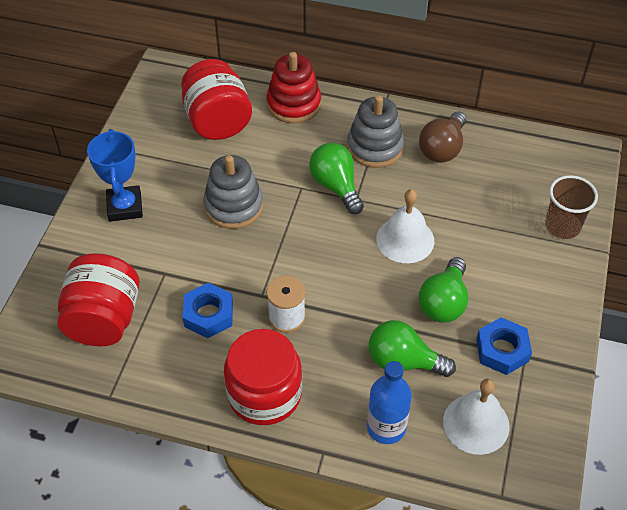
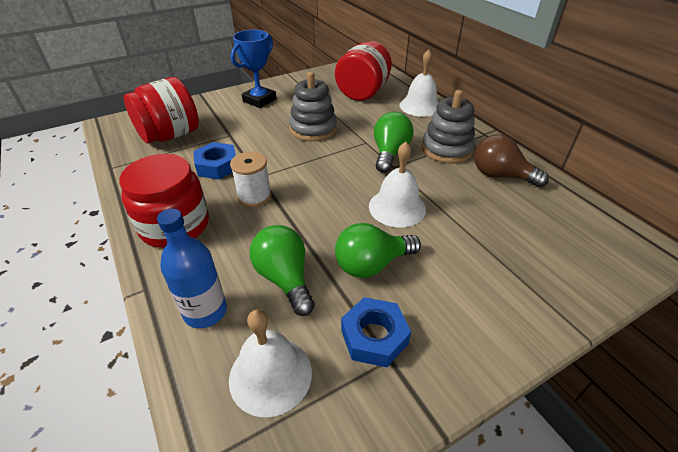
camera: 45 degrees right, 10 degrees down
red stacking toy [266,52,321,123] -> white bell [399,49,439,117]
brown light bulb [419,111,466,163] -> brown light bulb turned 45 degrees clockwise [474,134,549,188]
brown cup [545,175,598,239] -> none

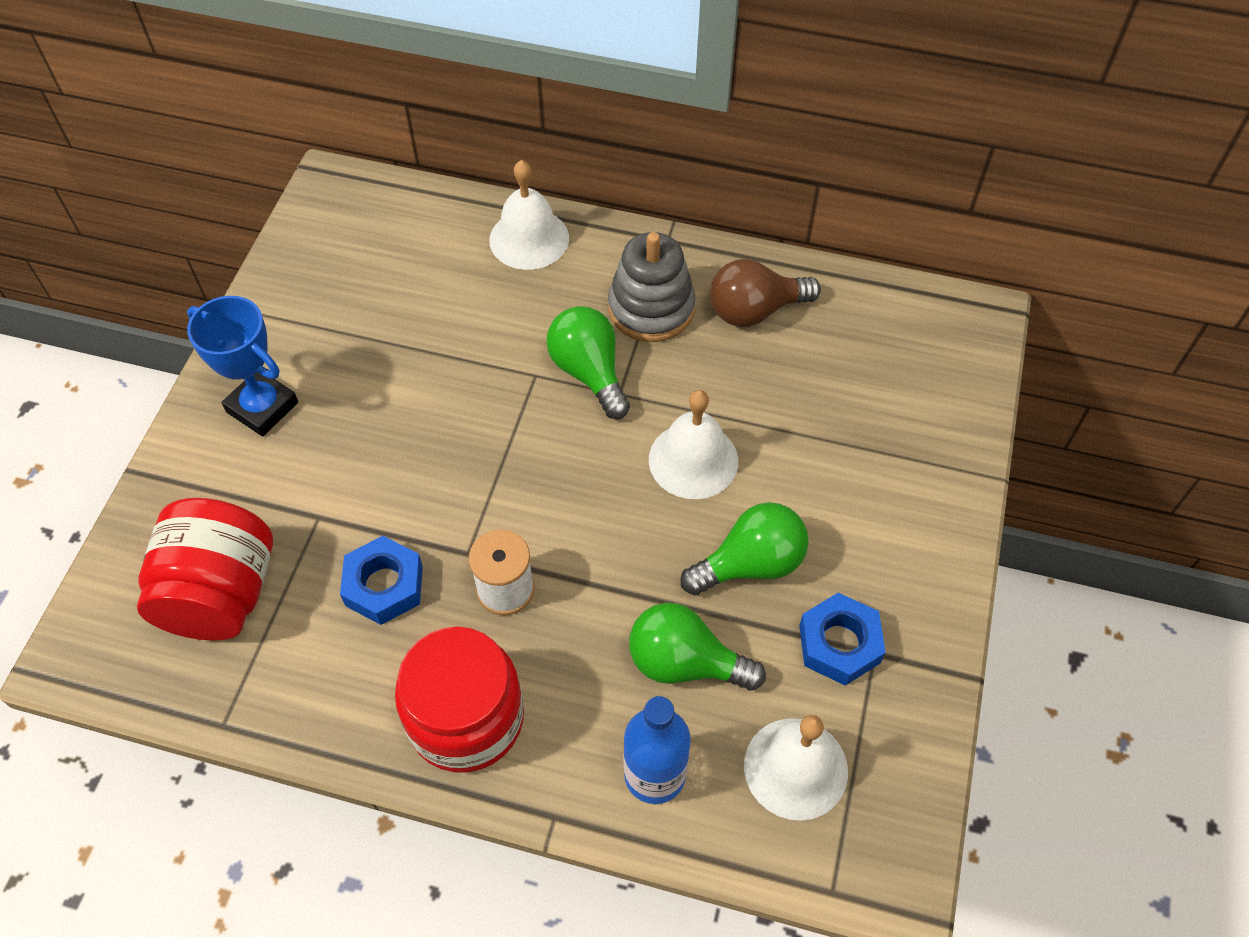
camera: 45 degrees left, 15 degrees up
blue trophy [231,30,277,108] -> blue trophy turned 45 degrees counterclockwise [187,296,298,437]
grey stacking toy [289,72,337,141] -> none
red jar [335,41,392,101] -> none
green light bulb [335,223,421,278] -> green light bulb turned 135 degrees counterclockwise [680,502,809,595]

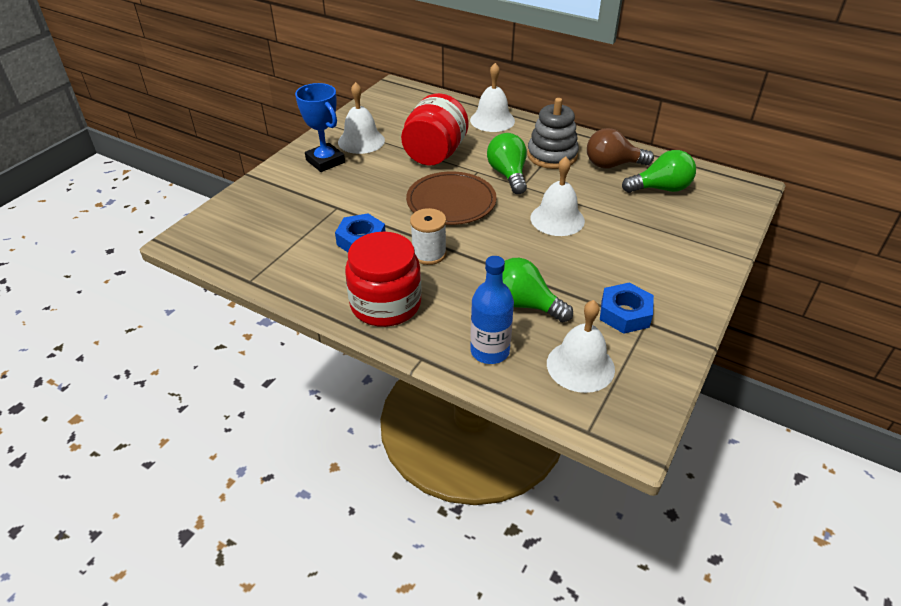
camera: 15 degrees right, 15 degrees down
red jar [137,498,273,641] -> red jar moved to [401,93,469,166]
green light bulb [680,502,809,595] -> green light bulb moved to [622,150,696,193]
none -> white bell [338,82,385,154]
none -> brown plate [406,171,497,225]

